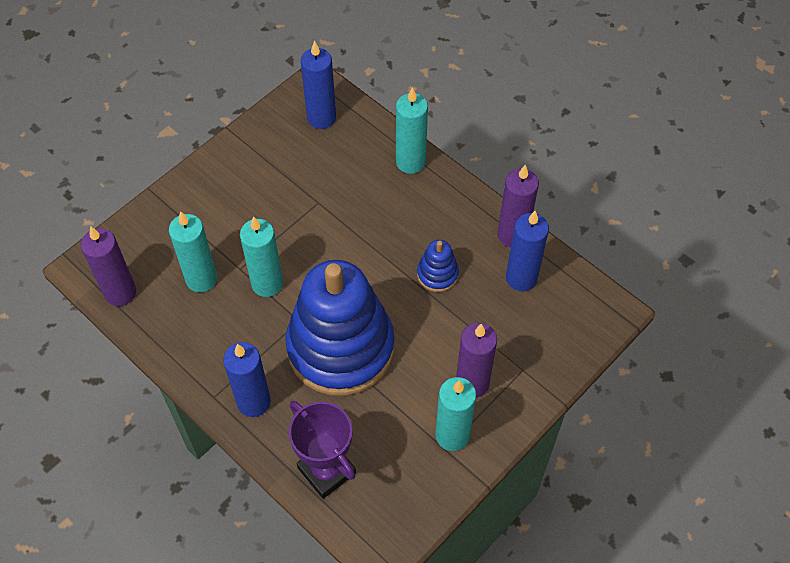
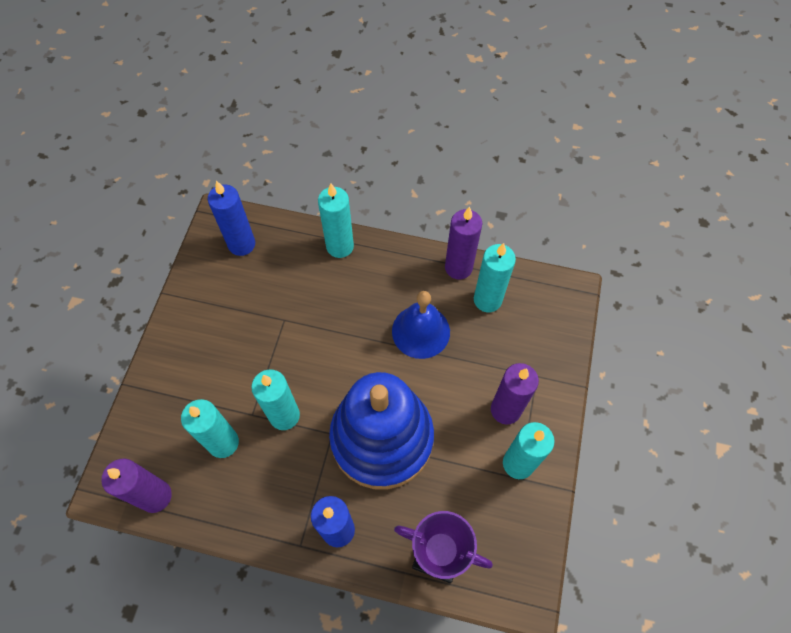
camera: 30 degrees left, 5 degrees up
blue stacking toy [417,240,459,292] -> blue bell [392,291,450,359]
blue candle [506,211,549,291] -> turquoise candle [474,243,516,312]

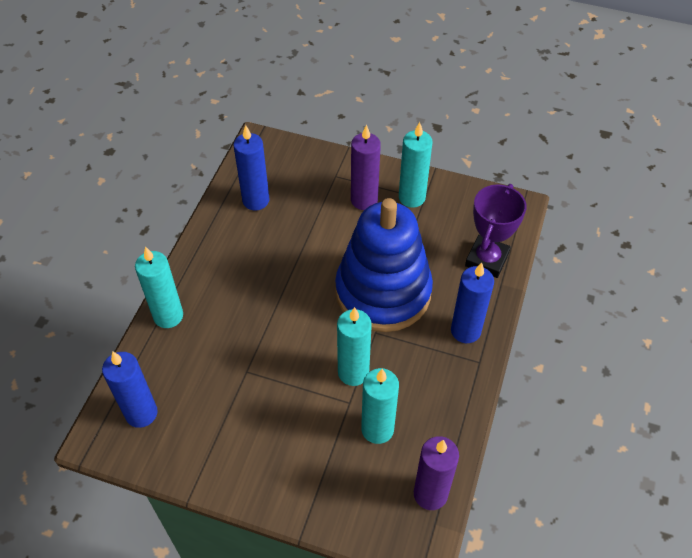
camera: 85 degrees left, 10 degrees down
blue bell [392,291,450,359] -> none
purple candle [445,206,482,280] -> none
turquoise candle [474,243,516,312] -> blue candle [233,125,269,211]

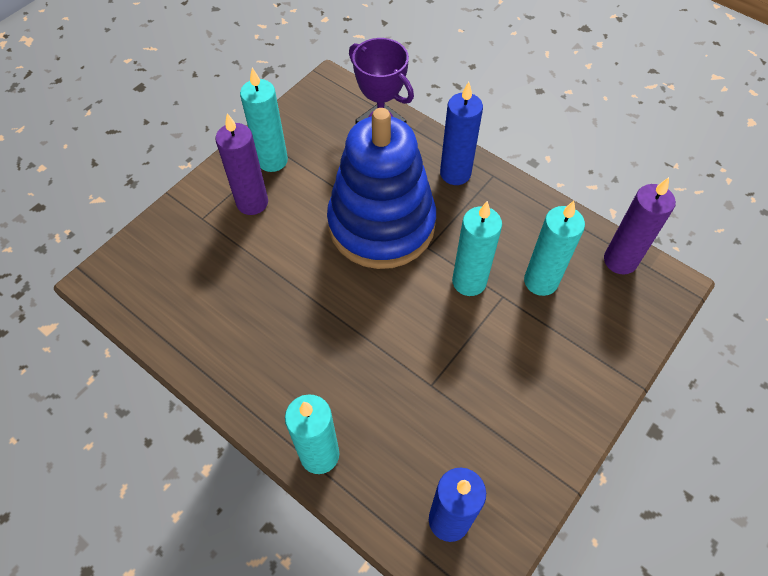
camera: 70 degrees left, 5 degrees up
blue candle [233,125,269,211] -> none

